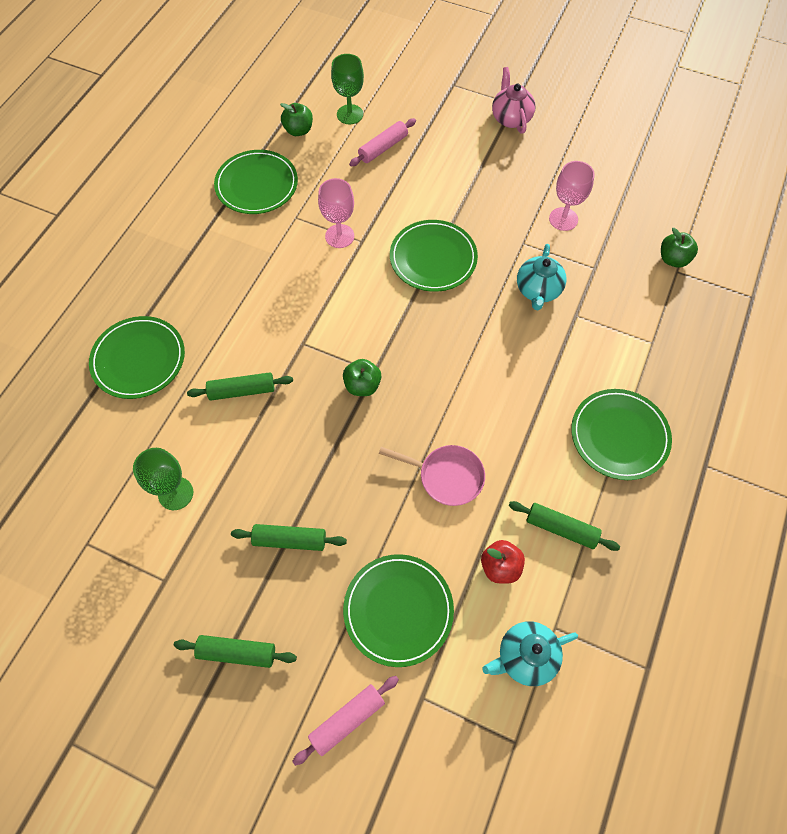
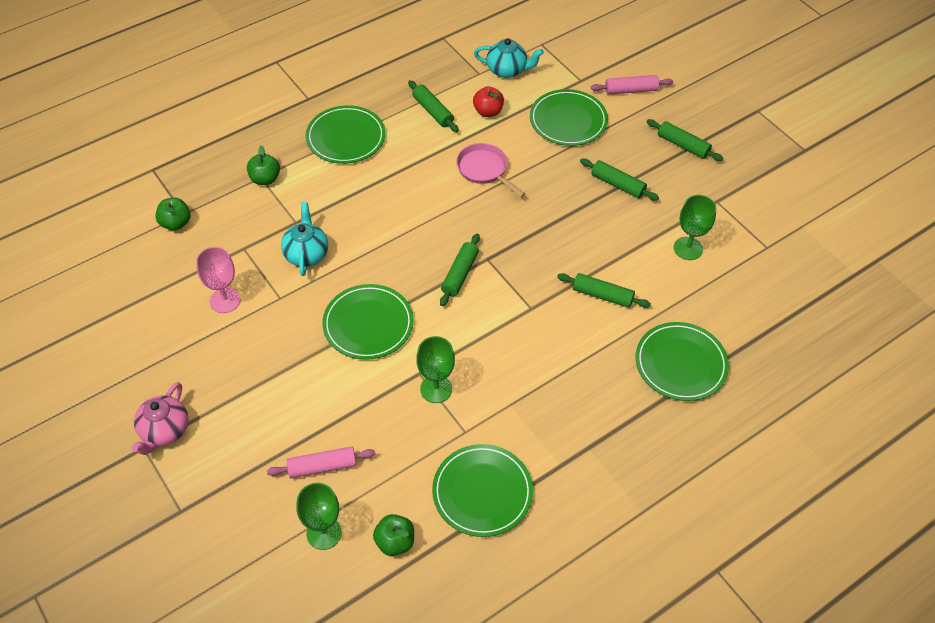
camera: 150 degrees left, 10 degrees down
pink goblet [318,178,354,248] -> green goblet [416,336,455,403]
green apple [343,359,381,396] -> green apple moved to [247,145,280,185]
turquoise teapot [517,244,566,310] -> turquoise teapot turned 45 degrees counterclockwise [281,202,328,276]
none -> green rolling pin [440,234,480,306]

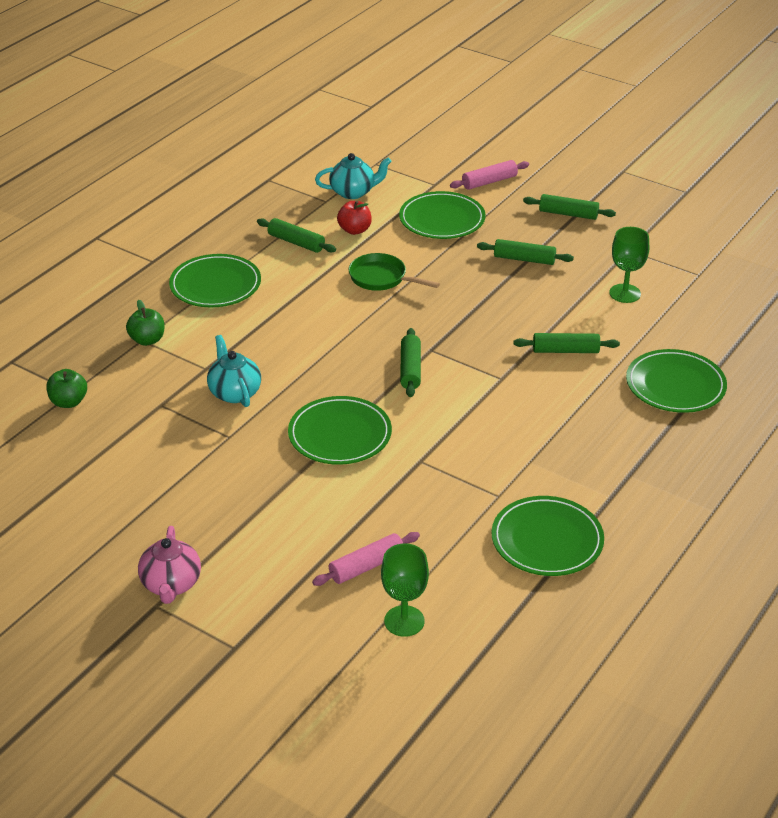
camera: 20 degrees left, 15 degrees down
pink goblet [196,247,241,313] -> none
green apple [373,514,414,556] -> none
green goblet [416,336,455,403] -> none
pink pan [456,143,525,197] -> green pan [348,253,440,291]

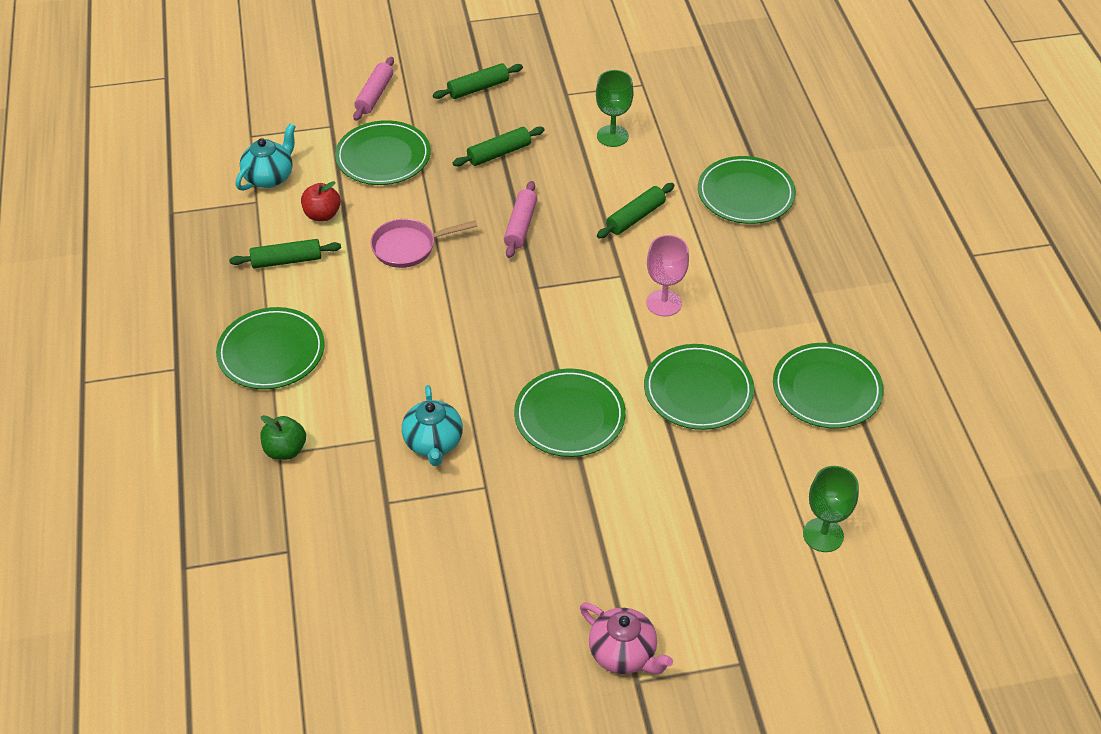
camera: 45 degrees left, 10 degrees up
green apple [46,369,87,408] -> none
turquoise teapot [207,335,261,407] -> turquoise teapot turned 120 degrees counterclockwise [402,385,463,466]
pink rolling pin [312,532,420,586] -> pink rolling pin moved to [504,181,537,258]
green pan [348,253,440,291] -> pink pan [370,219,477,268]
green rolling pin [400,328,421,397] -> none
none -> green plate [644,344,754,430]
none -> pink goblet [646,235,689,317]

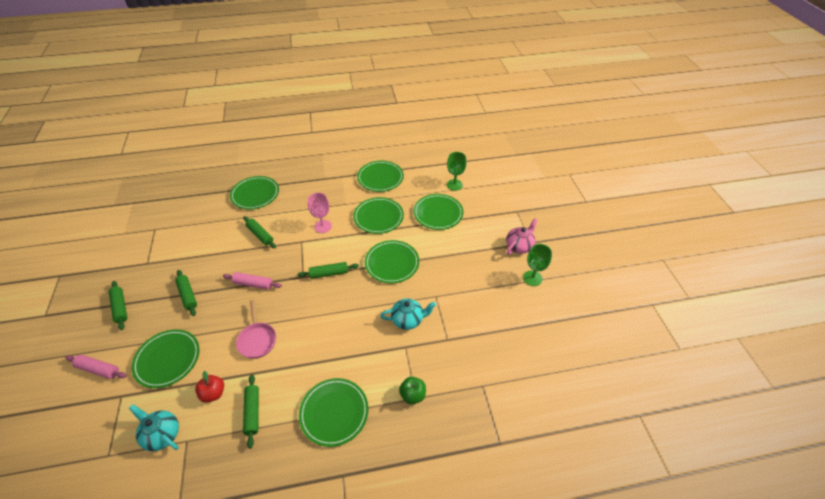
camera: 90 degrees left, 0 degrees up
green goblet [596,70,634,147] -> green goblet moved to [523,244,552,286]
none -> green rolling pin [298,262,359,279]
none -> green plate [414,194,463,230]

